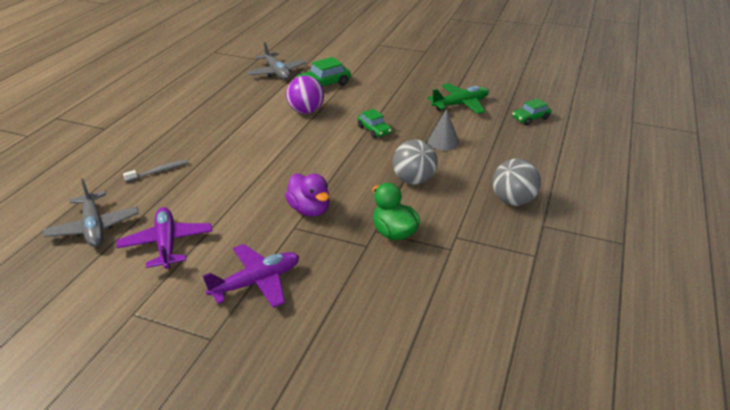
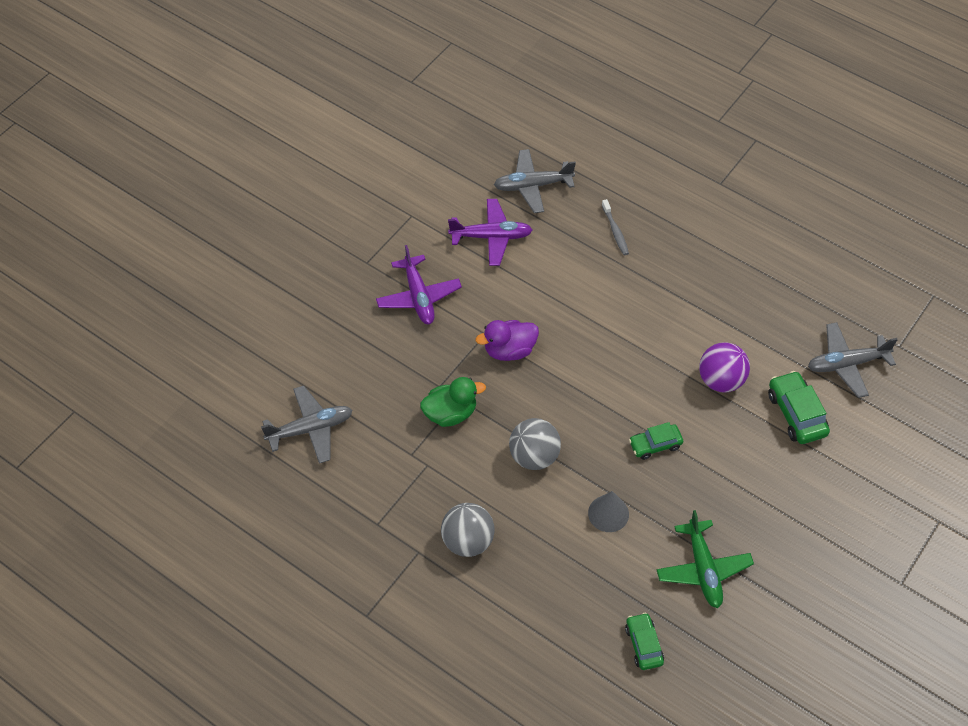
camera: 105 degrees right, 20 degrees up
none -> grey plane [261,386,353,464]

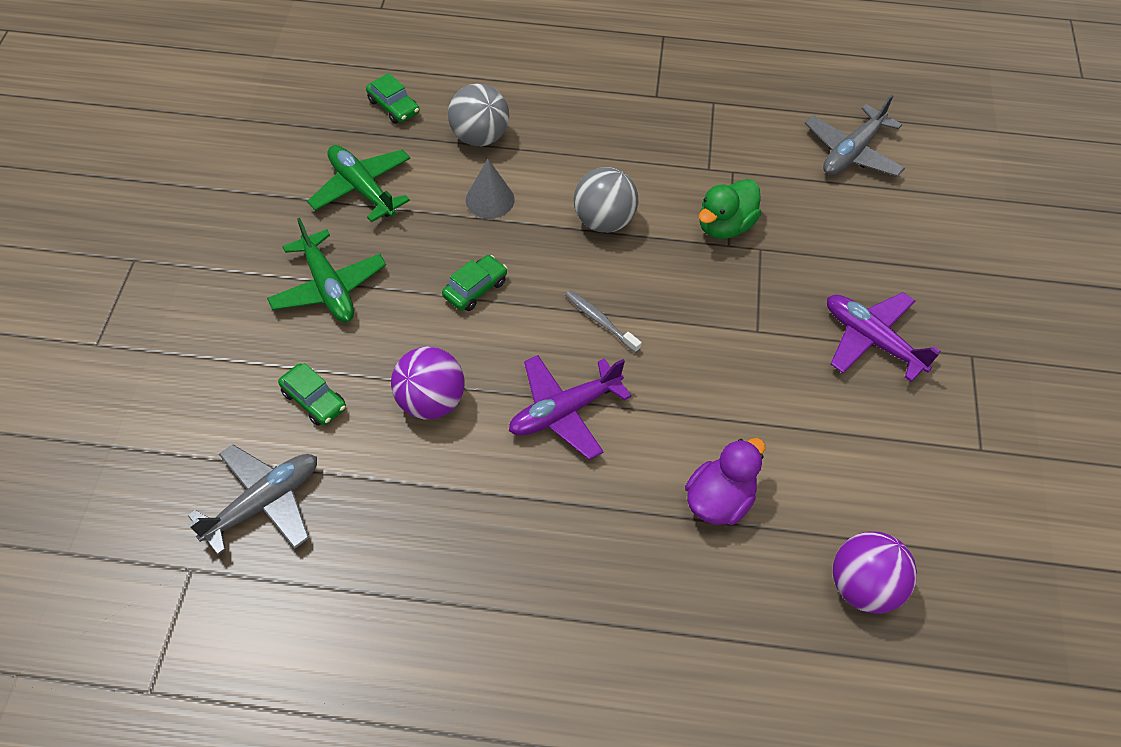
camera: 150 degrees right, 0 degrees up
grey ball [441,503,495,557] -> grey ball moved to [448,84,509,146]
purple plane [448,199,532,266] -> purple plane moved to [509,355,631,460]
purple duck [476,320,539,361] -> purple duck moved to [685,438,765,525]
grey plane [494,149,576,213] -> purple ball [833,531,917,614]
grey toothbrush [602,199,629,255] -> grey toothbrush moved to [565,290,642,353]
green car [768,371,830,444] -> green car [278,363,346,426], size x0.66
none -> green plane [267,218,386,322]

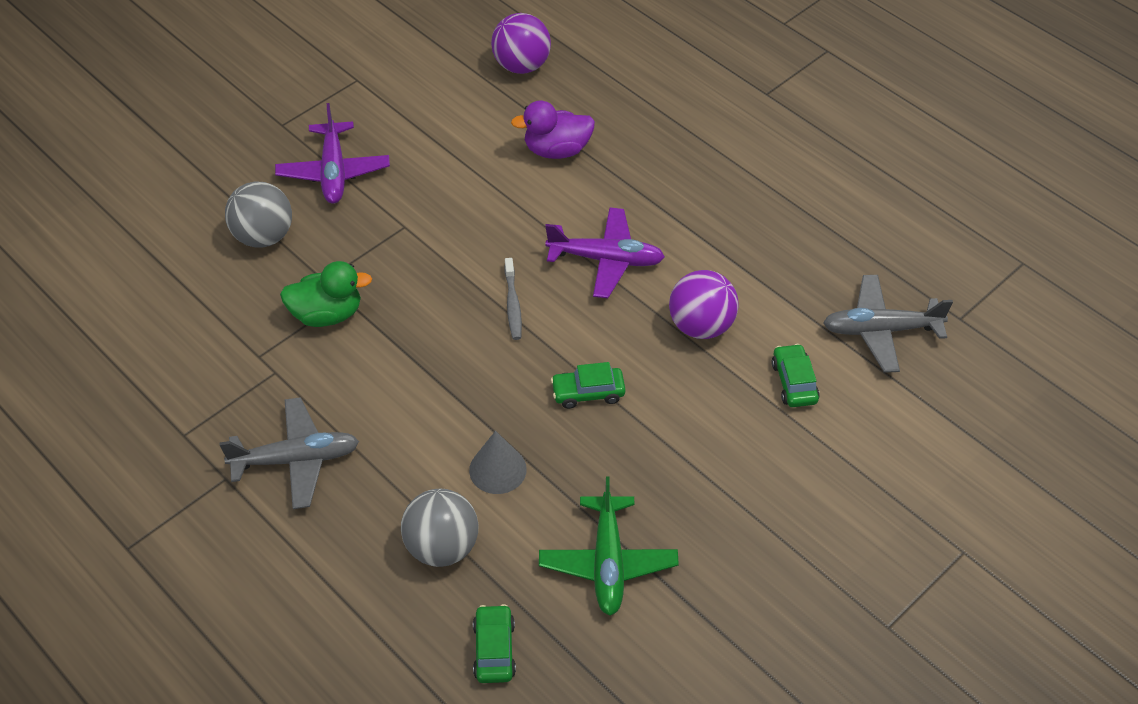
camera: 140 degrees left, 5 degrees down
green plane [267,218,386,322] -> none
grey ball [574,167,638,233] -> grey ball moved to [225,181,292,248]
grey plane [805,94,905,177] -> grey plane moved to [219,397,359,509]

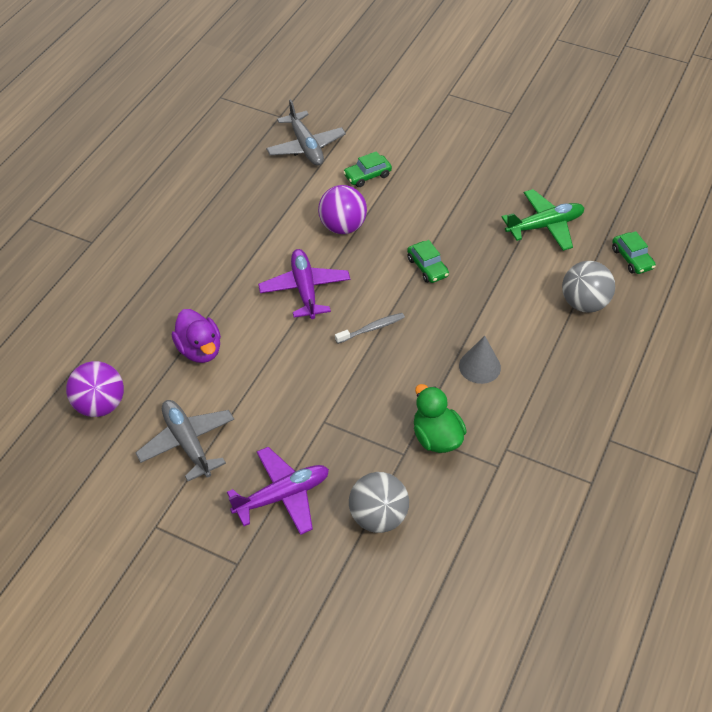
camera: 110 degrees left, 0 degrees up
grey plane [219,397,359,509] -> grey plane moved to [136,400,234,481]
grey cone [469,431,527,494] -> grey cone moved to [459,336,501,384]
green car [473,604,516,683] -> green car turned 90 degrees counterclockwise [612,231,656,274]

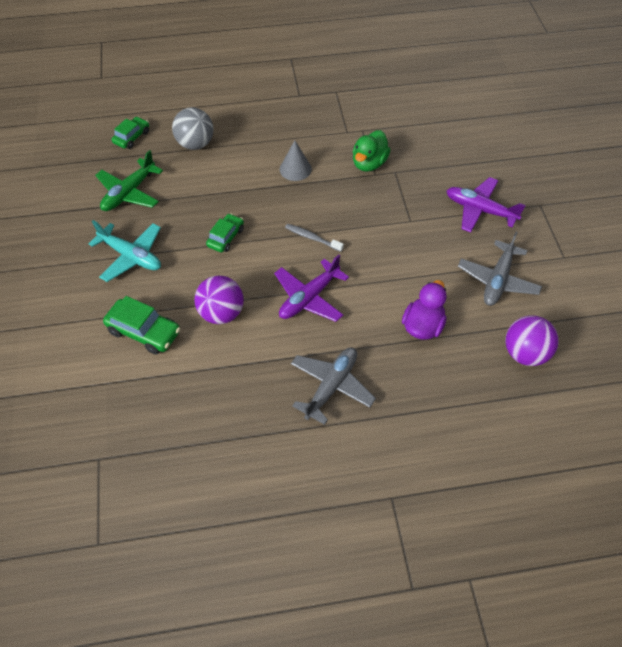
camera: 125 degrees left, 5 degrees up
grey plane [266,99,346,166] -> grey plane moved to [291,348,376,425]
green car [343,151,392,187] -> green car [103,296,180,355], size x1.51
grey ball [349,472,409,533] -> none
green plane [502,189,584,251] -> green plane turned 90 degrees counterclockwise [95,150,163,211]
none -> turquoise plane [89,220,161,282]

